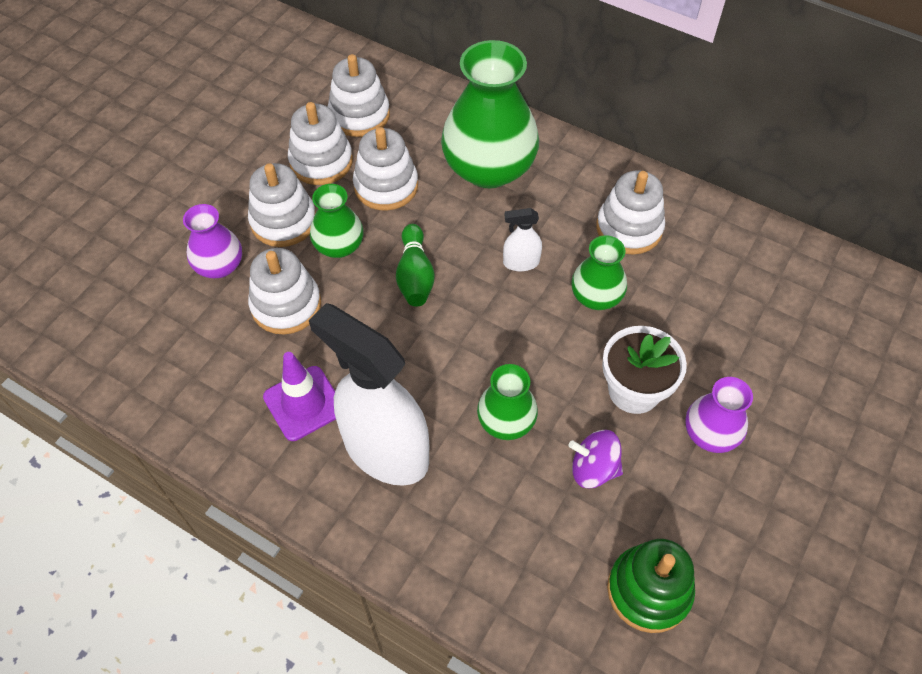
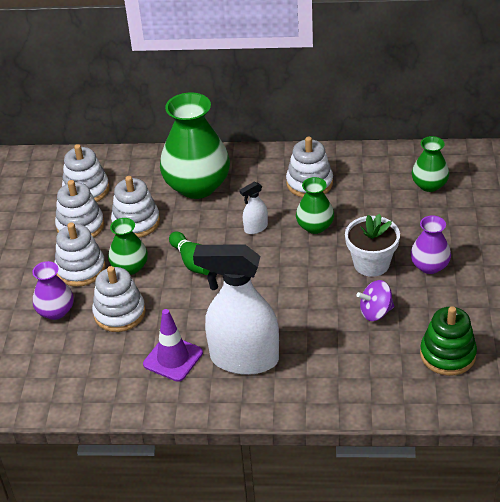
camera: 25 degrees left, 15 degrees down
green vase [477,364,538,440] -> green vase moved to [412,136,449,192]

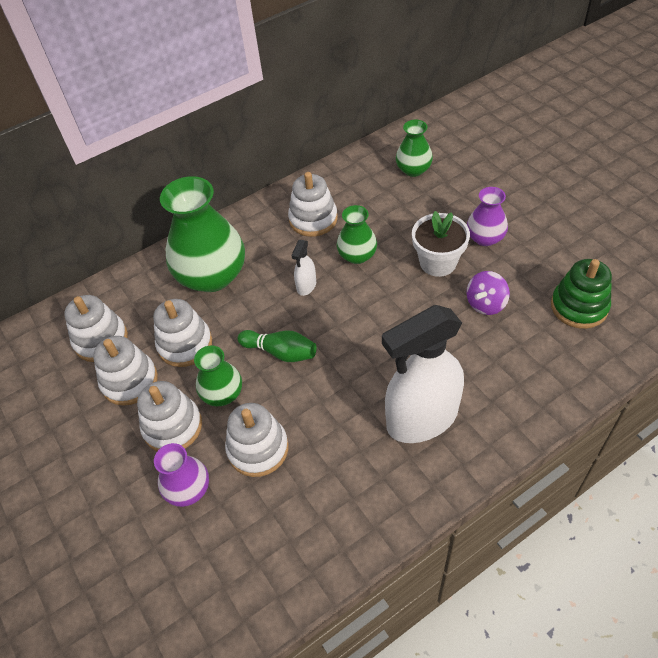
camera: 35 degrees left, 10 degrees up
purple traffic cone [143,309,203,382] -> none

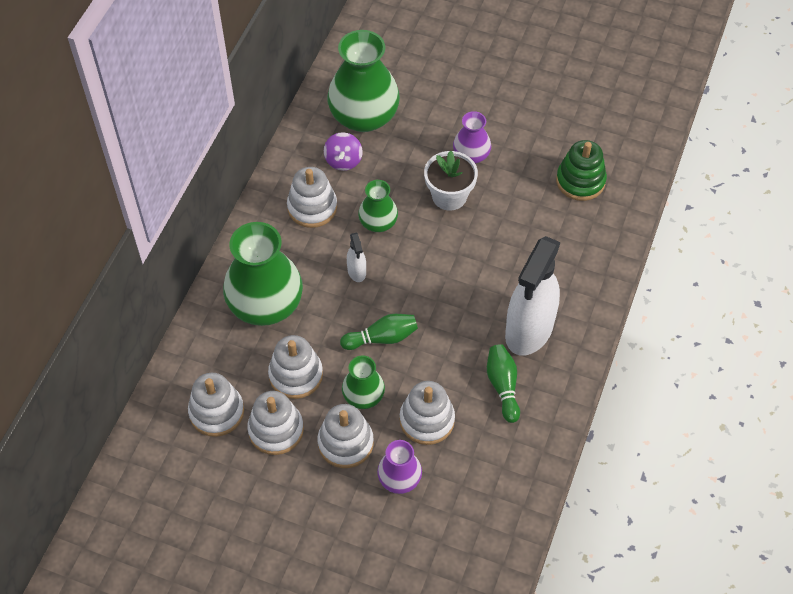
camera: 40 degrees left, 5 degrees up
green vase [396,120,433,177] -> green vase [327,30,400,132], size x1.90
purple spinning top [466,271,510,315] -> purple spinning top moved to [324,132,363,171]
none -> green bowling pin [487,344,520,423]

